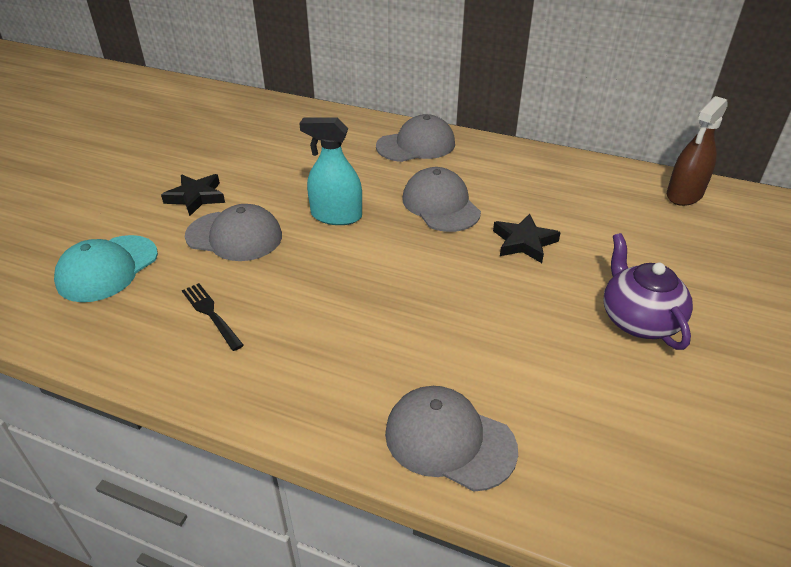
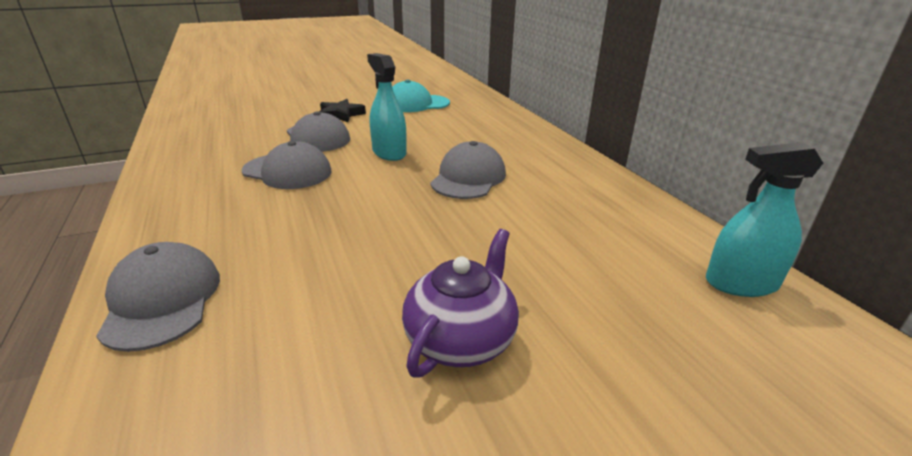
camera: 45 degrees right, 10 degrees down
turquoise cap [54,235,158,302] -> turquoise cap moved to [392,80,450,112]
black fork [182,283,244,351] -> none
grey cap [376,114,455,162] -> grey cap moved to [242,141,332,189]
black star [493,214,561,263] -> none
brown spray bottle [667,96,728,206] -> turquoise spray bottle [706,142,823,297]

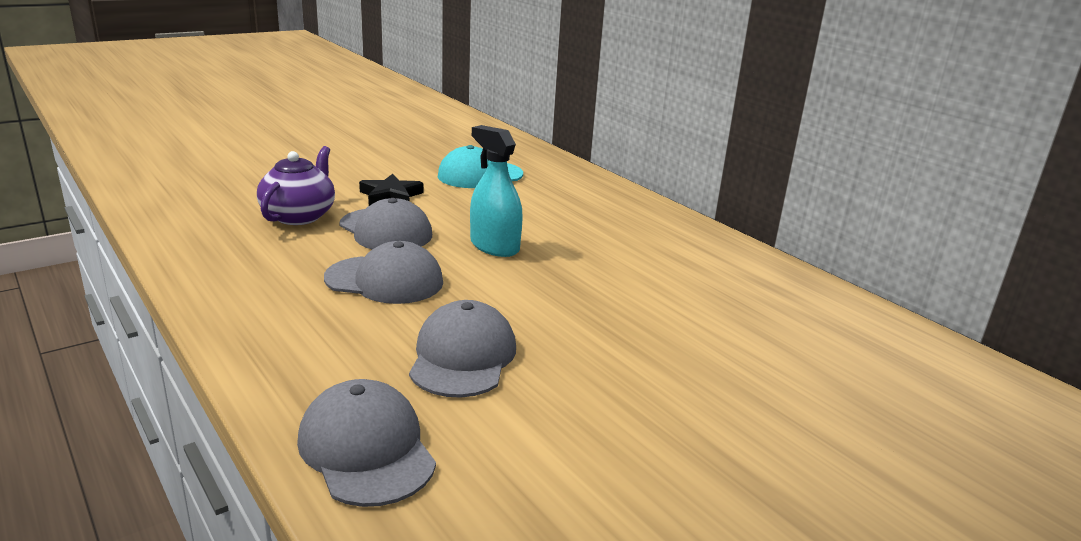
camera: 15 degrees left, 5 degrees down
purple teapot [402,229,519,378] -> purple teapot moved to [257,146,335,225]
grey cap [430,141,506,199] -> grey cap moved to [409,300,516,398]
turquoise spray bottle [706,142,823,297] -> none

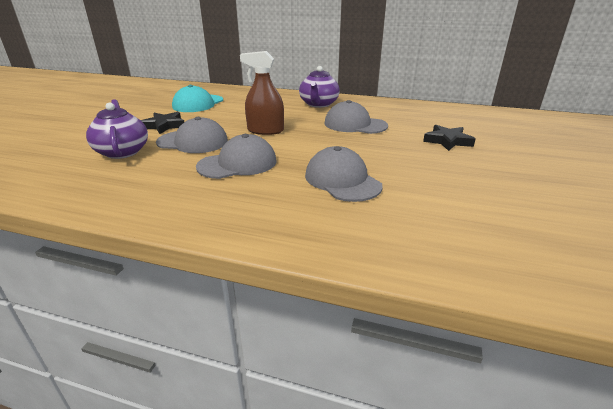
camera: 35 degrees left, 5 degrees up
grey cap [297,379,436,507] -> grey cap moved to [325,100,388,134]
turquoise spray bottle [470,125,523,257] -> brown spray bottle [240,51,284,135]
none -> purple teapot [299,66,340,108]
none -> black star [423,125,476,151]

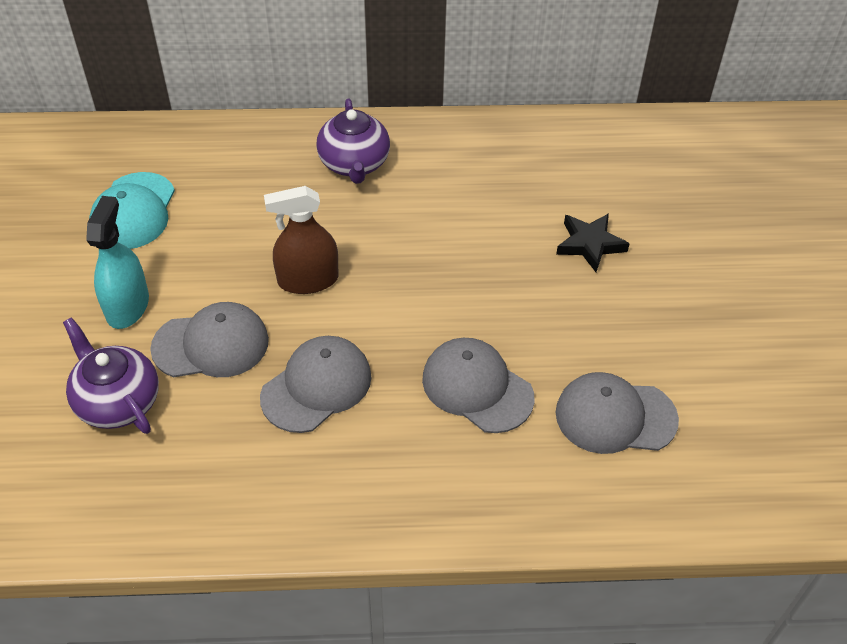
camera: 20 degrees left, 20 degrees up
black star [141,112,184,134] -> turquoise spray bottle [86,196,149,329]
grey cap [325,100,388,134] -> grey cap moved to [555,372,679,454]

